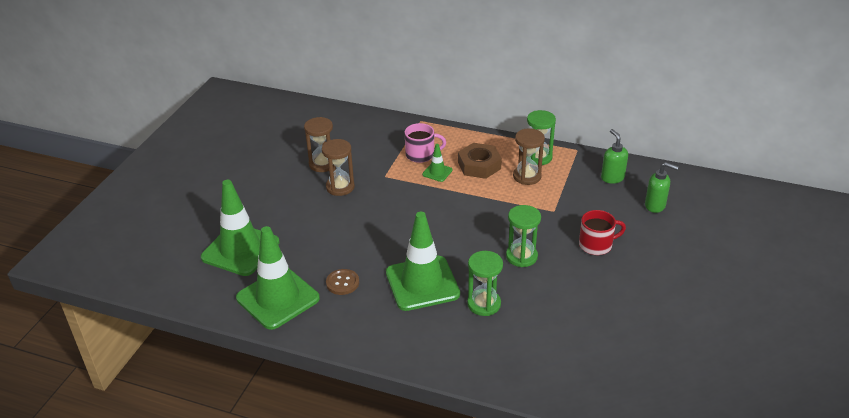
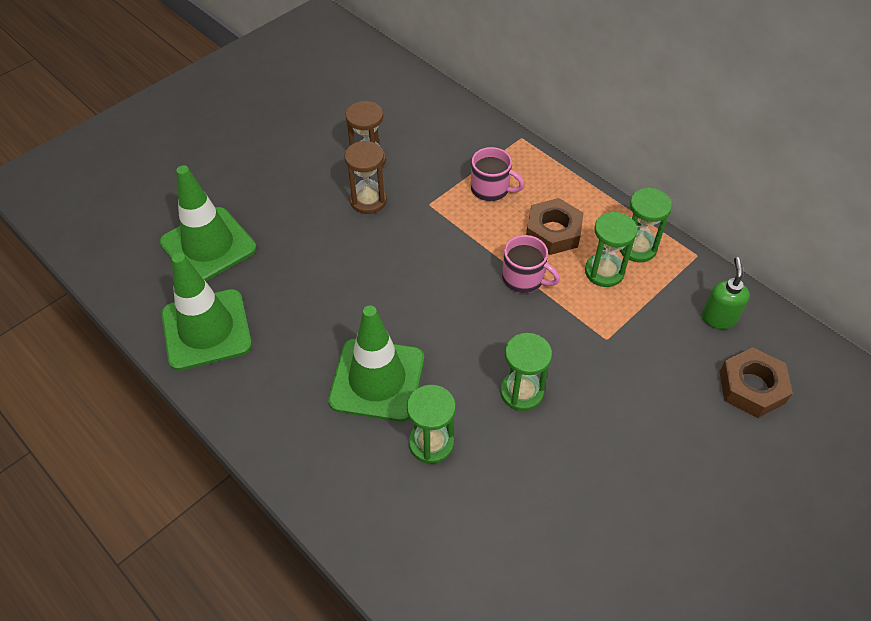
camera: 25 degrees right, 15 degrees up
brown button [326,269,359,295] -> none
green traffic cone [422,144,453,182] -> none
brown hourglass [513,128,545,185] -> green hourglass [585,212,637,287]
red mug [579,210,626,255] -> none
green soap dispenser [645,162,679,213] -> brown nut [719,347,793,418]
none -> pink mug [502,235,560,293]

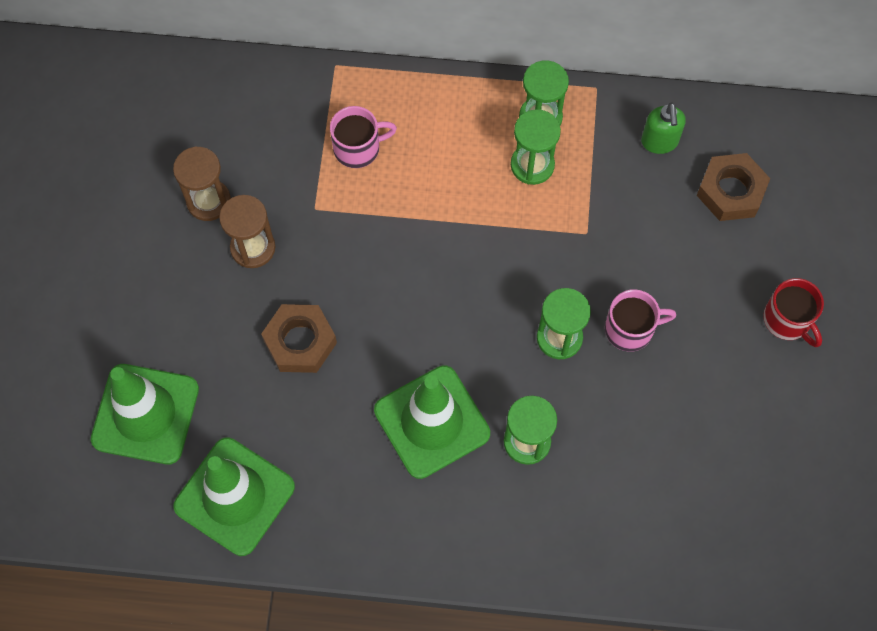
camera: 40 degrees left, 15 degrees up
pink mug [502,235,560,293] -> pink mug moved to [605,289,676,352]
brown nut [526,198,584,255] -> brown nut moved to [261,304,337,373]
green soap dispenser [702,257,750,329] -> green soap dispenser turned 150 degrees counterclockwise [641,103,686,154]
none -> red mug [763,278,824,347]

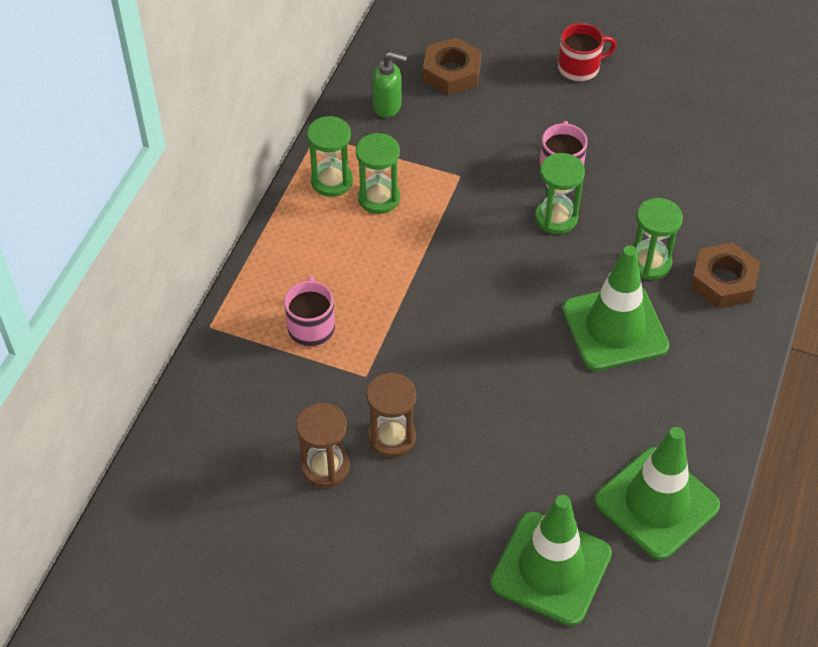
camera: 75 degrees left, 15 degrees down
brown nut [261,304,337,373] -> brown nut moved to [691,242,761,309]

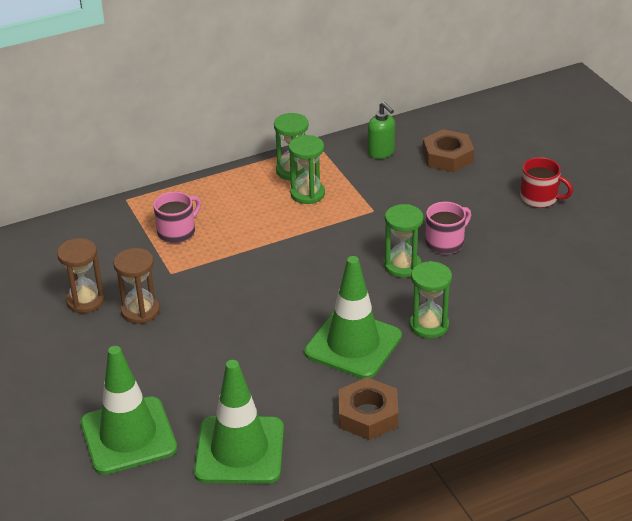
camera: 45 degrees right, 15 degrees down
brown nut [691,242,761,309] -> brown nut moved to [339,377,398,440]

